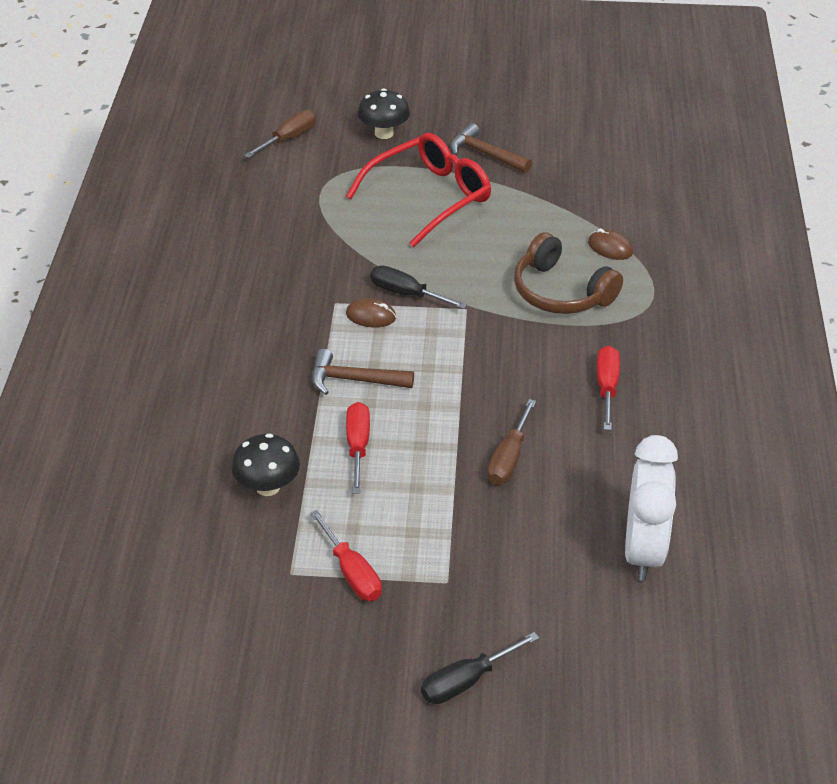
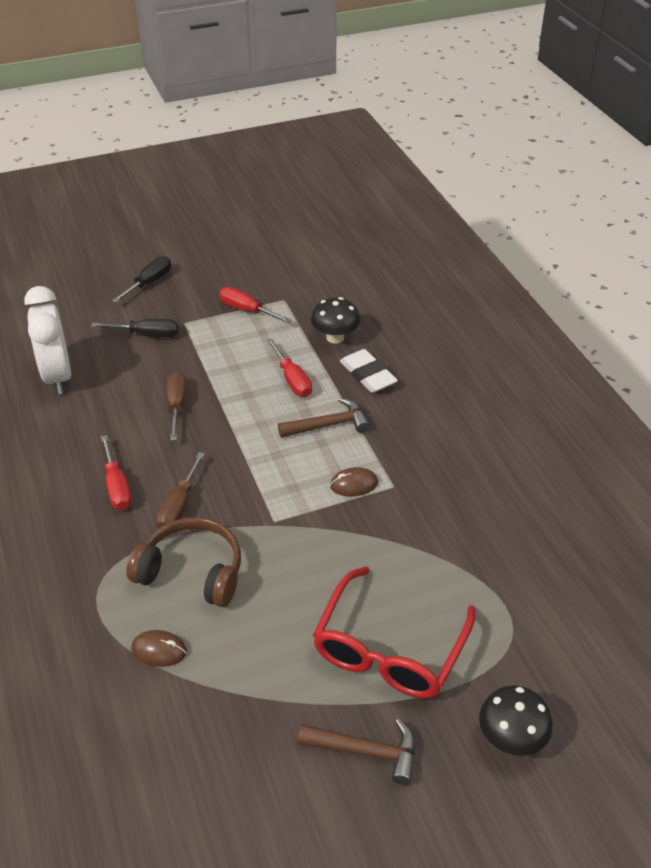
camera: 155 degrees right, 0 degrees up
brown screwdriver [244,110,316,158] -> brown screwdriver moved to [156,452,205,528]
black screwdriver [370,266,467,309] -> black screwdriver moved to [91,319,179,337]
none -> white eraser [340,349,398,393]

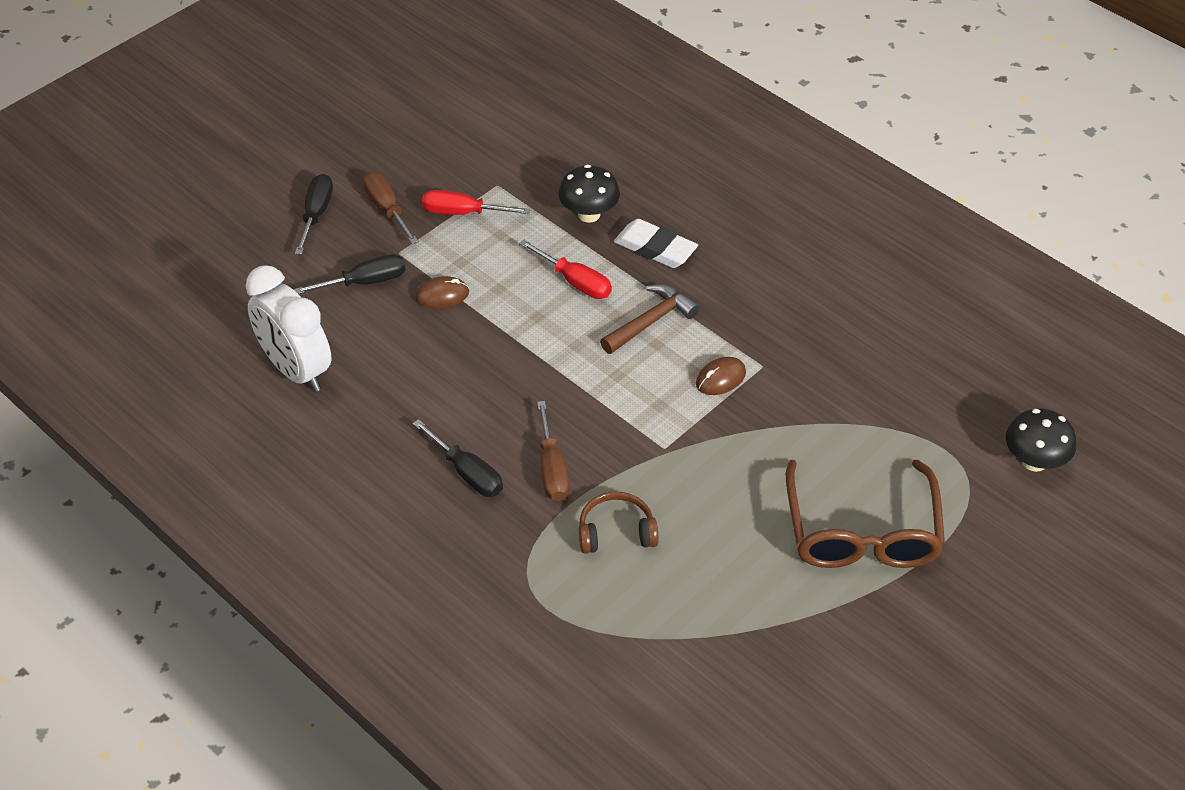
camera: 25 degrees left, 5 degrees up
red screwdriver [101,435,132,510] -> black screwdriver [413,419,503,497]
brown headphones [126,517,241,607] -> brown headphones [579,492,659,554], size x0.64
brown mouse [131,630,187,667] -> brown mouse moved to [415,276,469,309]
brown screwdriver [167,371,186,441] -> brown screwdriver moved to [363,172,419,244]
brown hammer [298,719,415,785] -> none
red glasses [313,566,476,699] -> brown glasses [786,460,945,568]
black mushroom [479,685,553,756] -> black mushroom moved to [1006,409,1076,472]

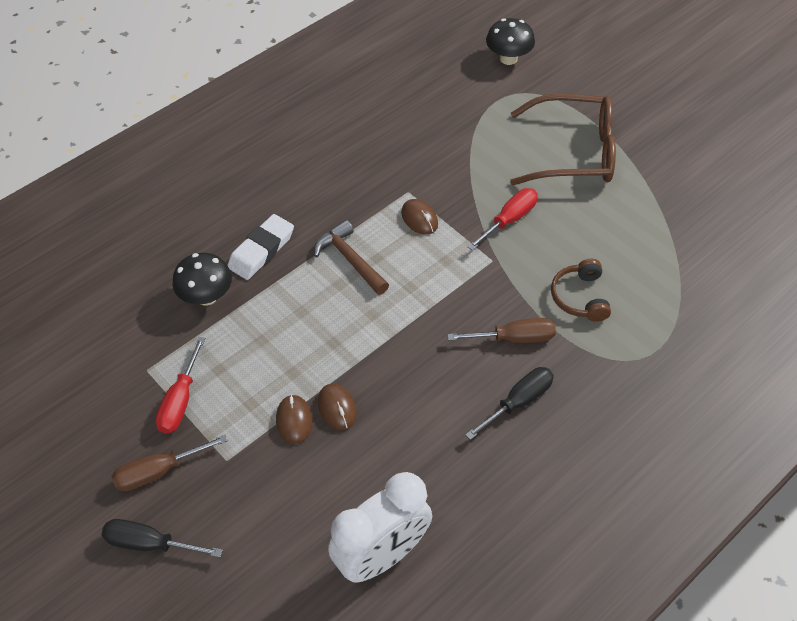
camera: 85 degrees left, 5 degrees up
black screwdriver [293,254,405,294] -> none
red screwdriver [519,240,612,299] -> red screwdriver moved to [467,188,538,251]
none -> brown mouse [318,384,357,430]

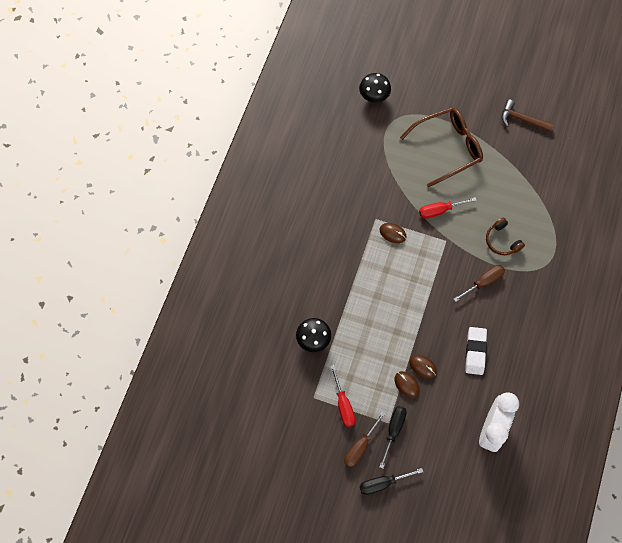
camera: 30 degrees left, 15 degrees up
white eraser [227,214,294,280] -> white eraser moved to [465,327,487,375]
brown hammer [314,220,389,295] -> brown hammer moved to [502,99,554,132]
black screwdriver [465,367,554,440] -> black screwdriver moved to [379,406,407,469]
red screwdriver [467,188,538,251] -> red screwdriver turned 120 degrees counterclockwise [419,197,477,219]

